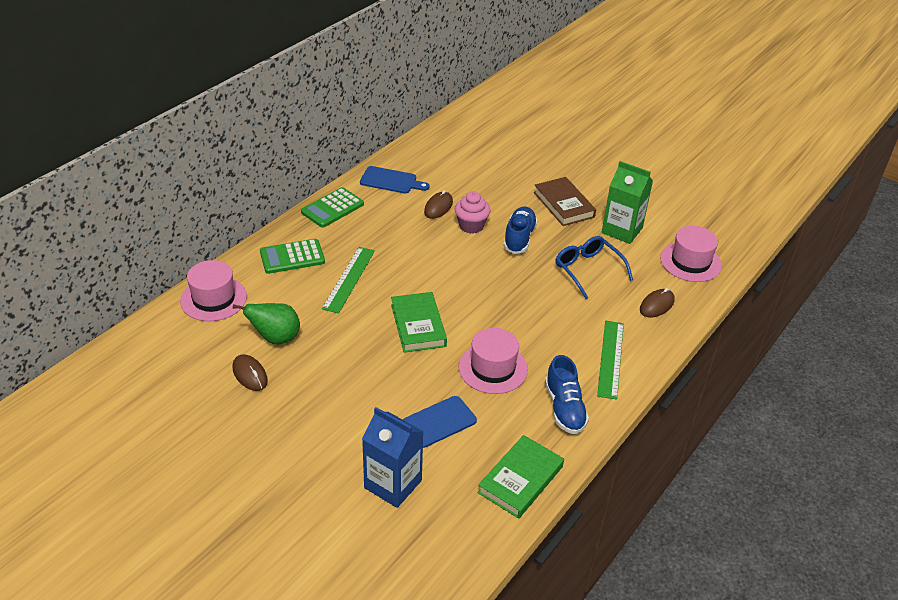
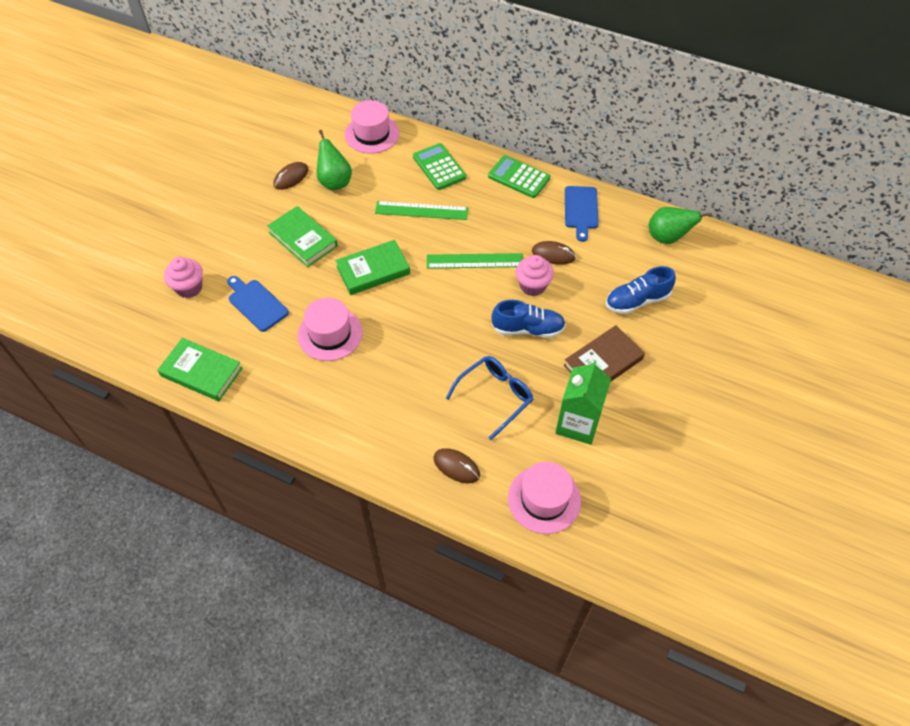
camera: 80 degrees right, 15 degrees up
blue carton [362,407,424,508] -> pink cupcake [164,257,203,298]
blue shoe [545,355,589,434] -> blue shoe moved to [606,266,676,314]
green ruler [597,321,624,400] -> green ruler moved to [427,253,523,269]
none -> green book [267,206,338,267]
none -> green pear [649,207,712,244]

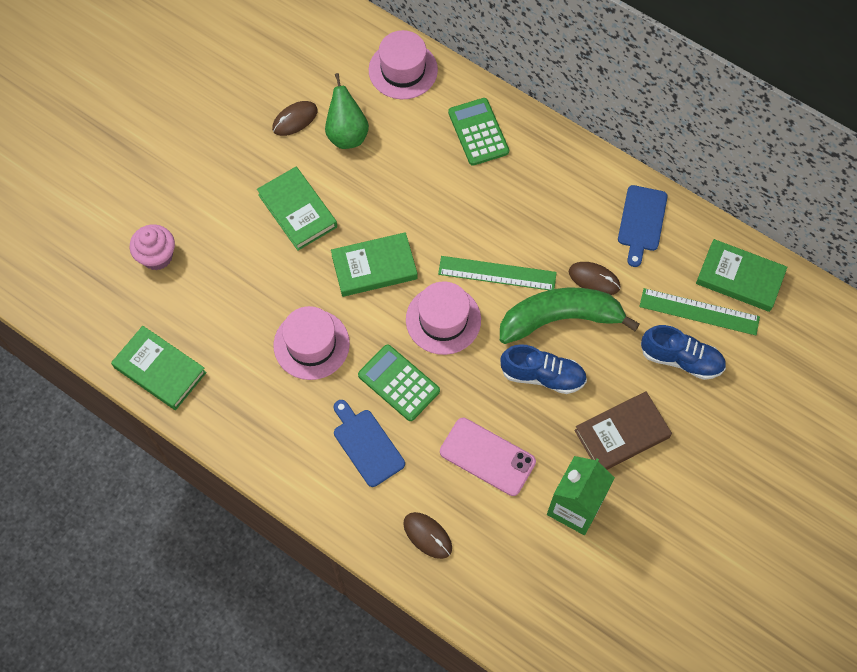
camera: 10 degrees right, 10 degrees up
blue cutting board [227,276,289,332] -> blue cutting board moved to [334,400,405,487]
green ruler [375,201,468,220] -> green ruler moved to [639,288,760,335]
blue glasses [446,356,533,440] -> pink phone [440,418,536,496]
green calculator [488,155,550,198] -> green calculator moved to [358,344,440,421]
pink hat [508,462,581,534] -> pink hat moved to [406,281,481,355]
pink cupcake [515,255,554,296] -> green banana [500,287,640,344]
blue shoe [606,266,676,314] -> blue shoe turned 150 degrees counterclockwise [641,325,726,380]
green pear [649,207,712,244] -> green book [696,239,787,312]

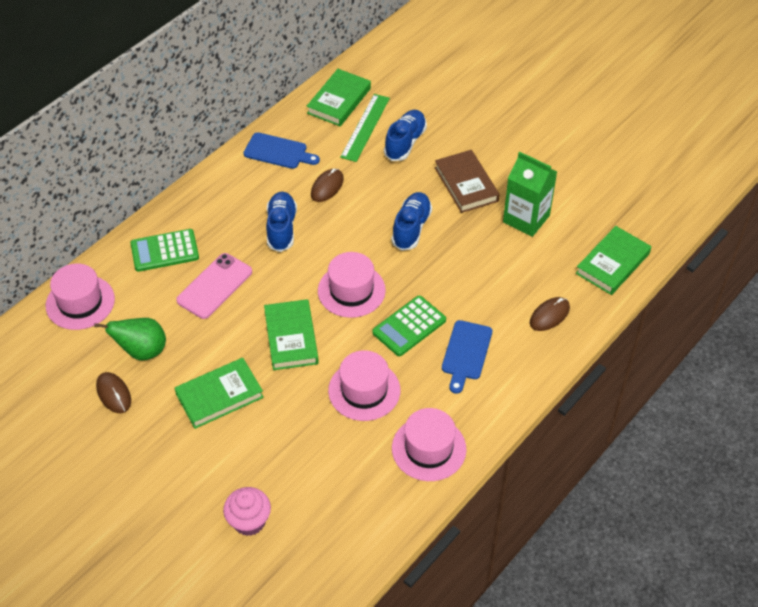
camera: 85 degrees left, 15 degrees down
green book [111,326,207,410] -> green book moved to [576,226,651,295]
blue cutting board [334,400,405,487] -> blue cutting board turned 45 degrees counterclockwise [442,320,492,394]
green ruler [438,256,557,290] -> none
pink phone [440,418,536,496] -> pink phone moved to [176,253,252,319]
green banana [500,287,640,344] -> none
none -> blue shoe [266,192,297,252]
none -> pink hat [392,408,467,481]

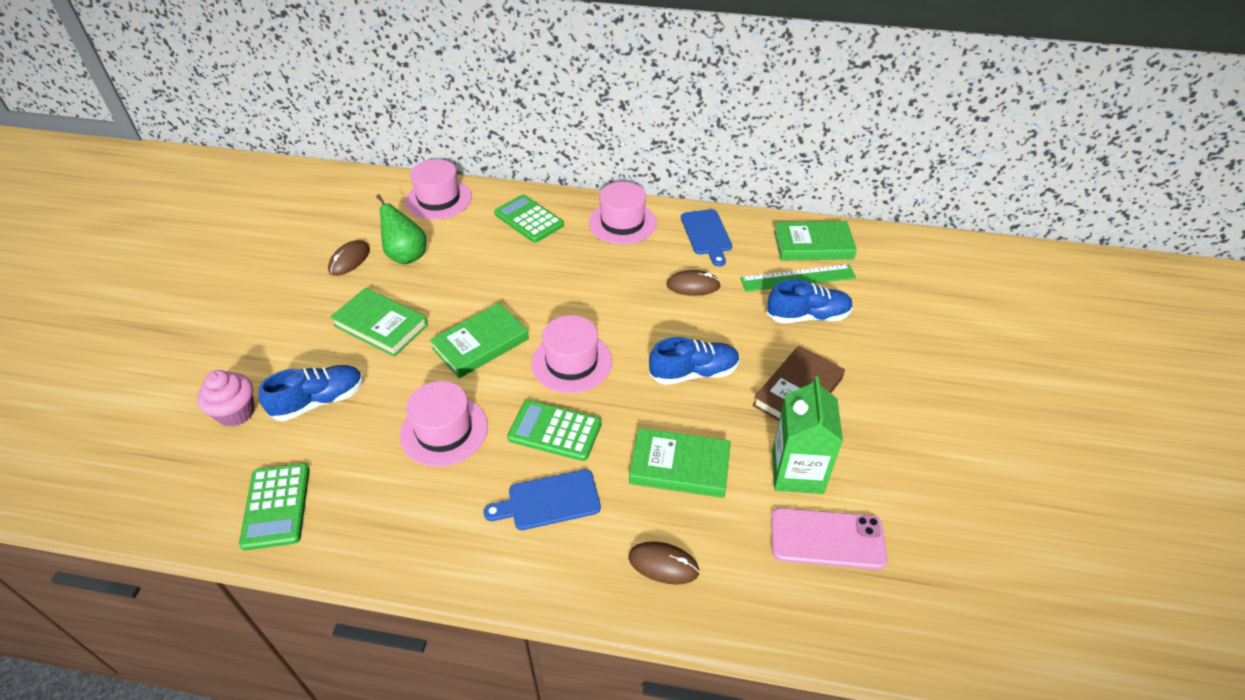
camera: 60 degrees right, 5 degrees down
pink phone [176,253,252,319] -> pink phone moved to [771,508,887,570]
blue shoe [266,192,297,252] -> blue shoe moved to [259,365,363,421]
pink hat [392,408,467,481] -> pink hat moved to [589,182,657,245]
green book [576,226,651,295] -> green book moved to [629,428,731,498]
none -> green calculator [239,463,310,550]

